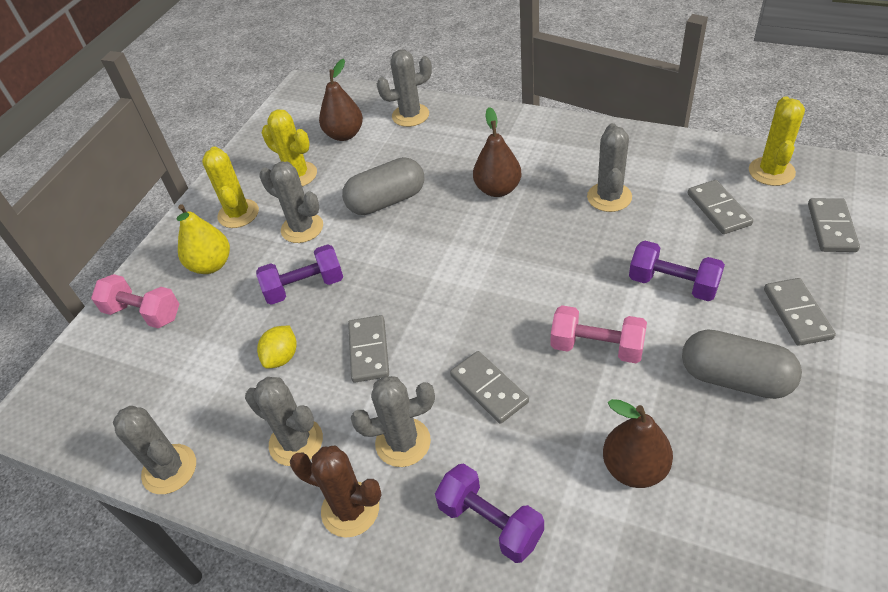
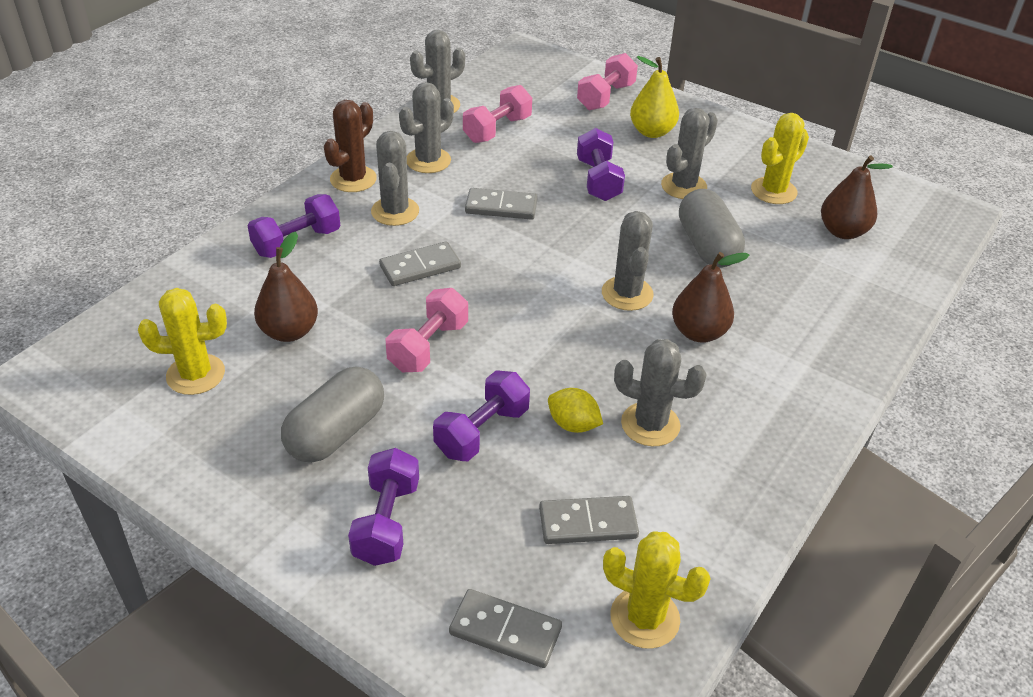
camera: 95 degrees right, 5 degrees down
yellow cactus [202,146,259,228] -> yellow cactus moved to [138,288,227,395]
yellow lemon [257,325,296,369] -> yellow lemon moved to [548,388,603,433]
grey cactus [377,50,432,127] -> grey cactus moved to [602,211,654,311]
grey domino [764,278,836,346] -> purple dumbbell [348,448,419,566]
none -> pink dumbbell [463,85,532,143]

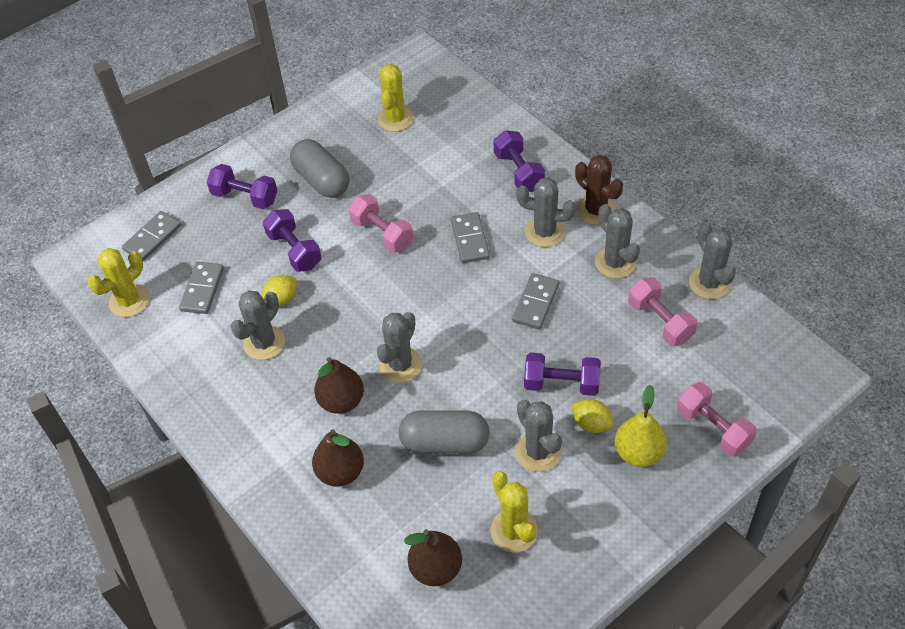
camera: 110 degrees right, 10 degrees up
brown pear [254,232,318,342] -> brown pear moved to [312,429,364,487]
grey cactus [602,211,654,311] -> grey cactus turned 75 degrees counterclockwise [377,312,422,383]
none -> yellow lemon [571,399,613,433]

